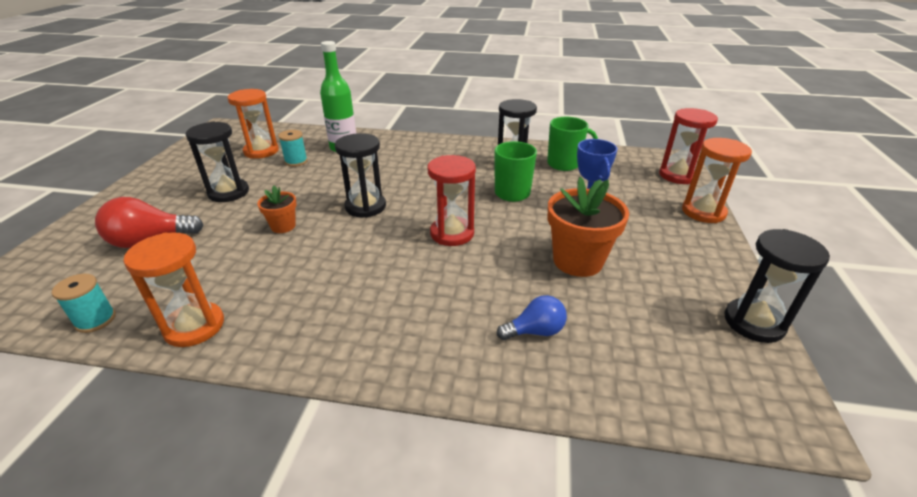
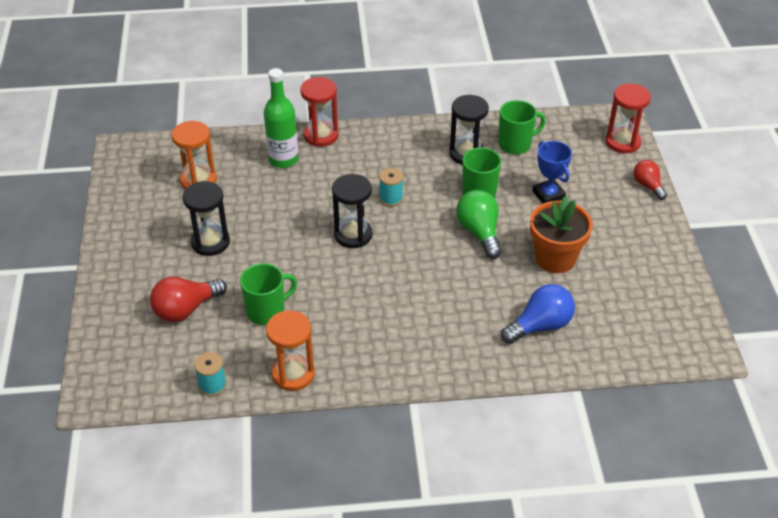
camera: 15 degrees left, 10 degrees up
orange flower pot [257,186,297,233] -> none
turquoise spool [278,130,308,167] -> turquoise spool moved to [379,168,403,207]
red hourglass [427,155,476,246] -> red hourglass moved to [300,77,339,147]
blue light bulb [497,295,567,340] -> blue light bulb [501,284,575,344], size x1.57
orange hourglass [682,138,752,223] -> red light bulb [633,160,667,200]
black hourglass [725,229,830,343] -> none
none -> green mug [240,263,297,325]
none -> green light bulb [456,190,502,259]

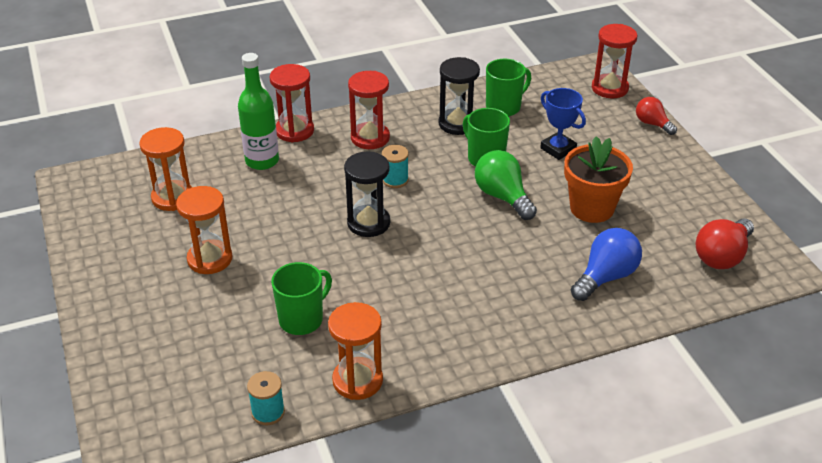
camera: 15 degrees left, 5 degrees down
red light bulb [150,277,227,322] -> red light bulb moved to [696,218,754,269]
black hourglass [183,181,230,256] -> orange hourglass [176,186,233,274]
none -> red hourglass [348,71,390,149]

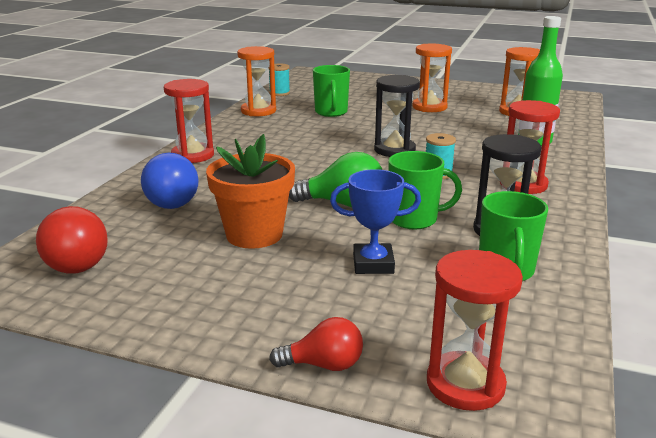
camera: 130 degrees right, 15 degrees down
red hourglass [270,64,314,143] -> red hourglass moved to [164,79,214,163]
red light bulb [696,218,754,269] -> red light bulb turned 150 degrees clockwise [36,206,108,274]

